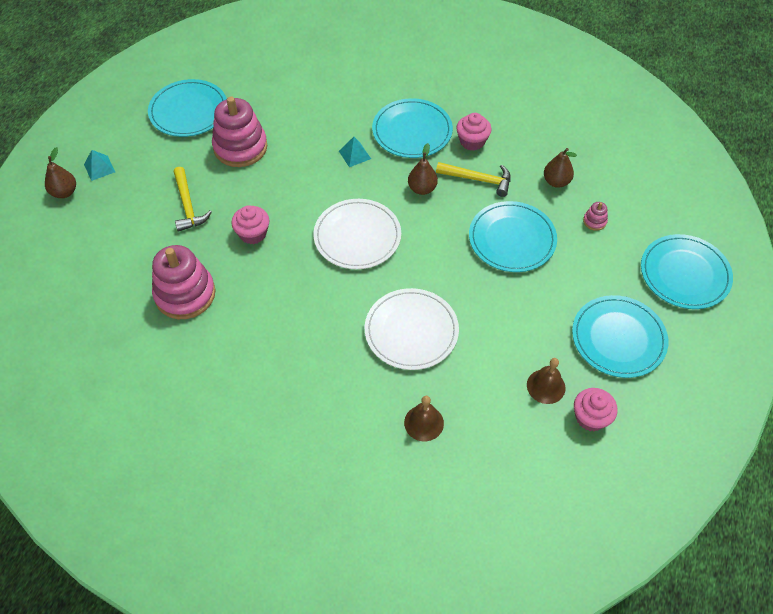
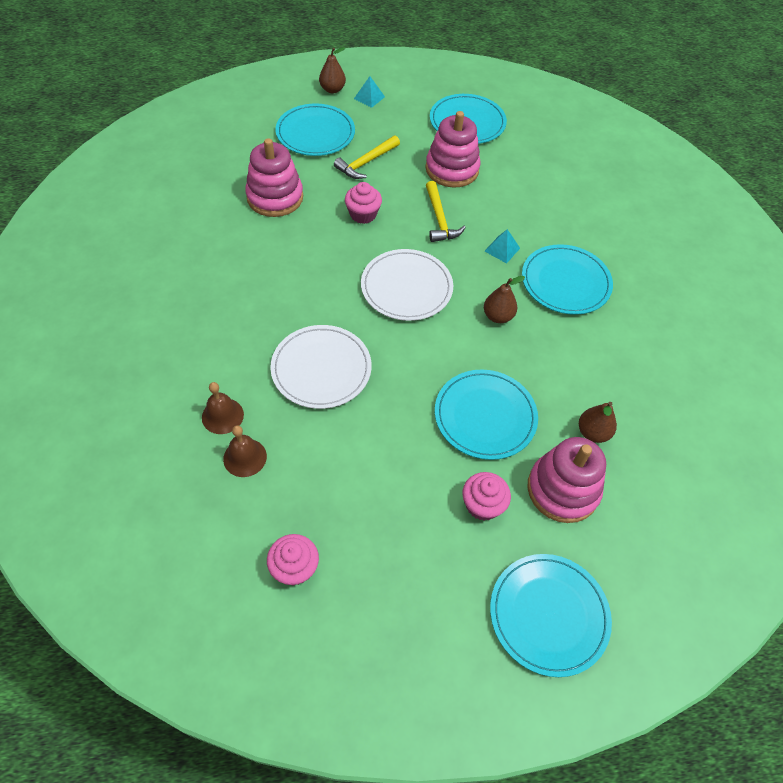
camera: 60 degrees right, 0 degrees up
yellow hammer [436,162,511,197] -> yellow hammer moved to [426,181,466,242]
pink cupcake [456,113,491,151] -> pink cupcake moved to [462,472,511,520]
brown bell [527,358,566,404] -> brown bell moved to [223,425,267,477]
turquoise plate [572,295,668,378] -> turquoise plate moved to [275,103,355,156]
pink stacking toy [583,202,608,231] -> pink stacking toy [527,437,606,523], size x2.44

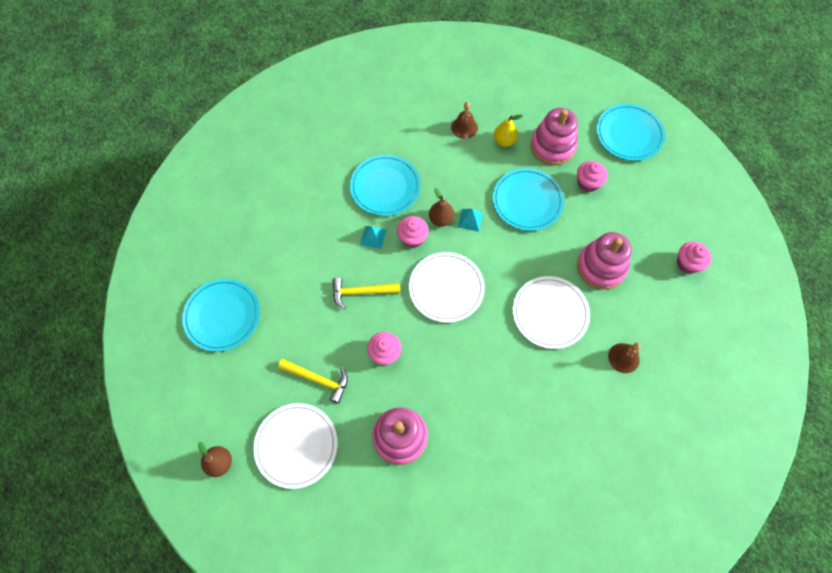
camera: 110 degrees left, 10 degrees up
brown bell [223,425,267,477] -> brown bell moved to [451,102,478,139]
turquoise plate [275,103,355,156] -> white plate [253,403,338,489]
turquoise pyramid [354,76,385,108] -> turquoise pyramid moved to [458,209,483,232]
pink stacking toy [426,111,480,188] -> pink stacking toy moved to [577,232,632,290]
yellow hammer [426,181,466,242] -> yellow hammer turned 150 degrees counterclockwise [332,278,401,309]
brown pear [579,402,617,443] -> yellow pear [494,115,523,147]
none -> pink cupcake [397,216,429,248]

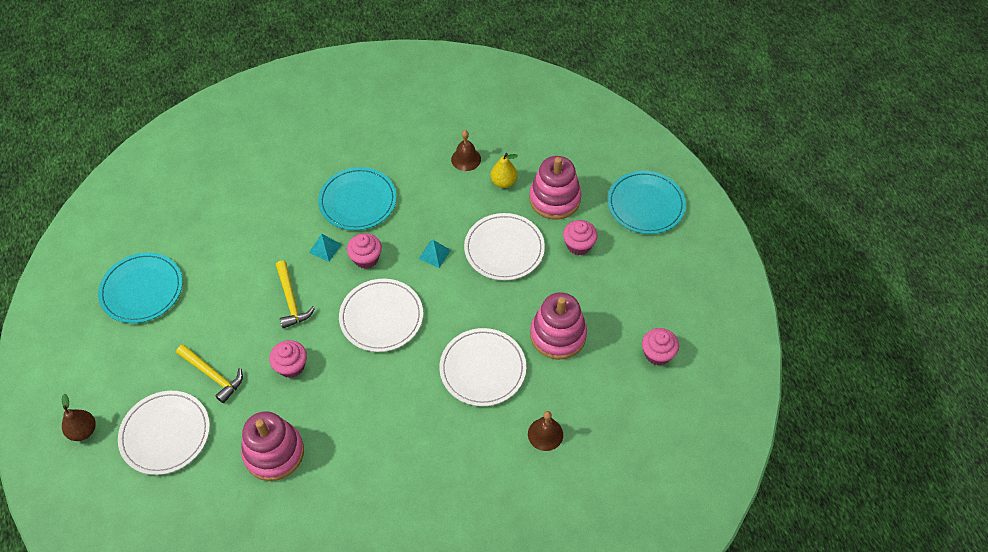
camera: 15 degrees right, 10 degrees down
yellow hammer [332,278,401,309] -> yellow hammer turned 120 degrees counterclockwise [276,261,315,328]
brown pear [429,188,454,227] -> none
turquoise plate [493,168,564,231] -> white plate [464,213,545,280]

